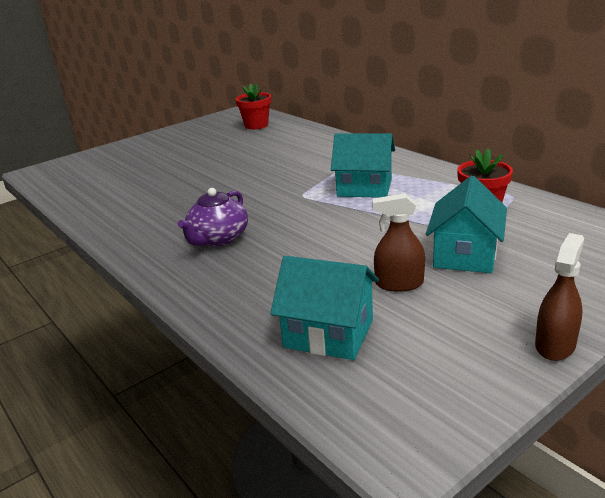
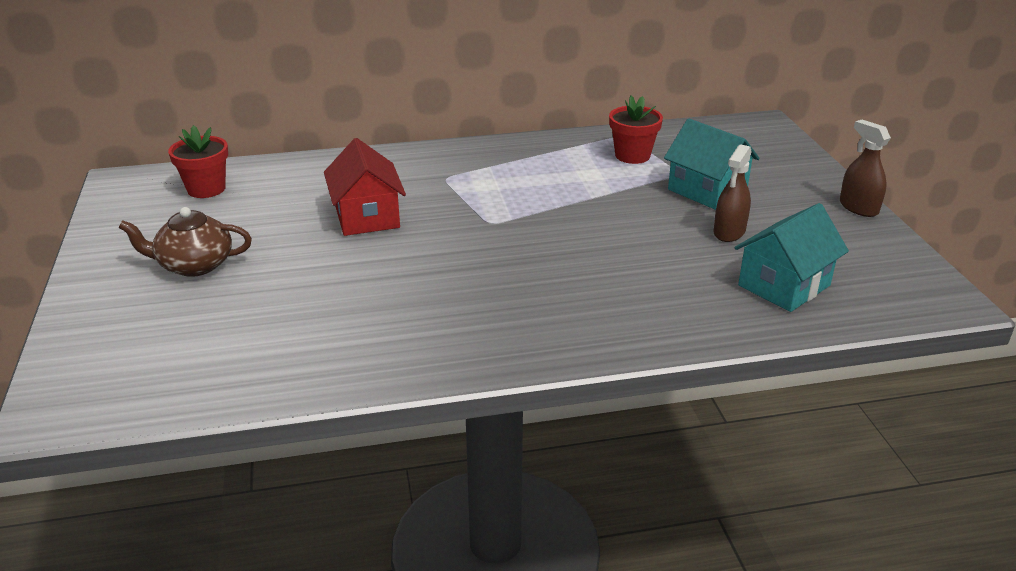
camera: 65 degrees left, 5 degrees up
purple teapot [178,188,248,246] -> none
turquoise house [331,133,395,198] -> none
none -> brown teapot [118,207,252,277]
none -> red house [324,138,406,236]

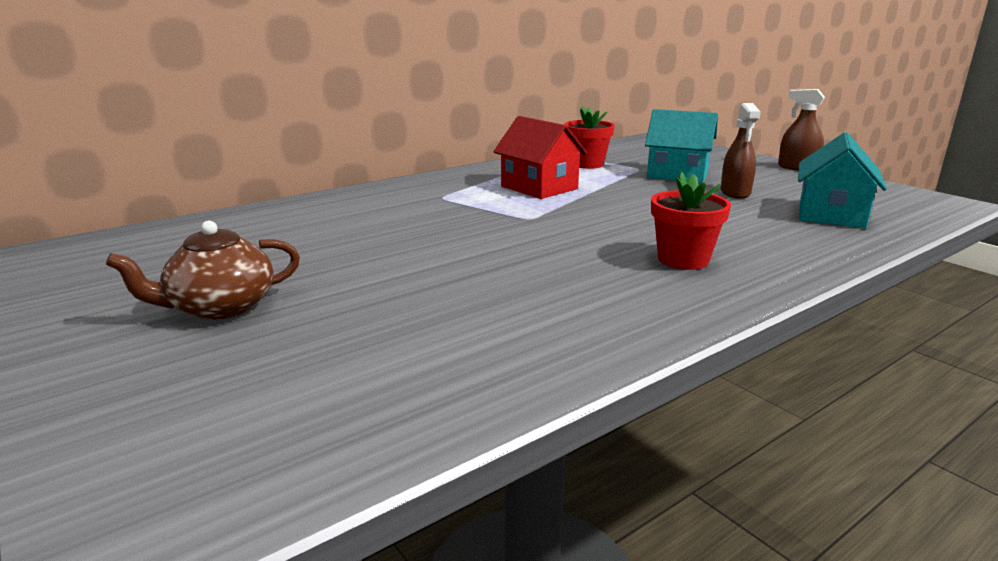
camera: 25 degrees left, 10 degrees down
red flower pot [168,125,228,198] -> red flower pot moved to [651,172,731,270]
red house [324,138,406,236] -> red house moved to [493,116,587,199]

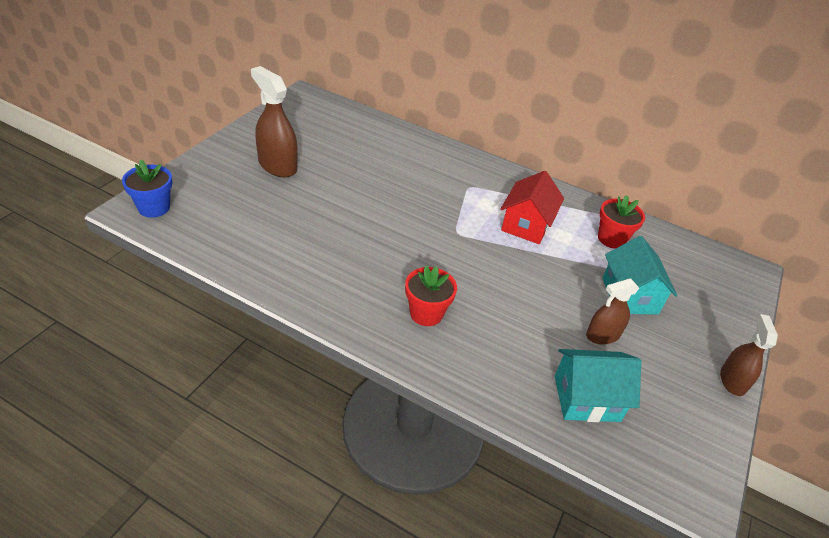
camera: 60 degrees right, 20 degrees up
brown teapot [106,221,300,320] -> brown spray bottle [251,66,298,178]
none -> blue flower pot [122,160,172,218]

